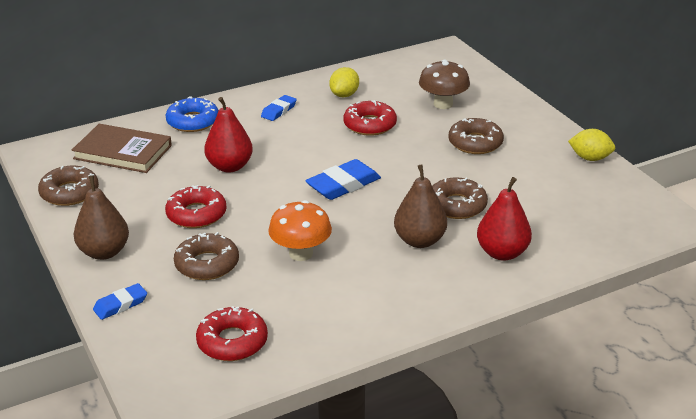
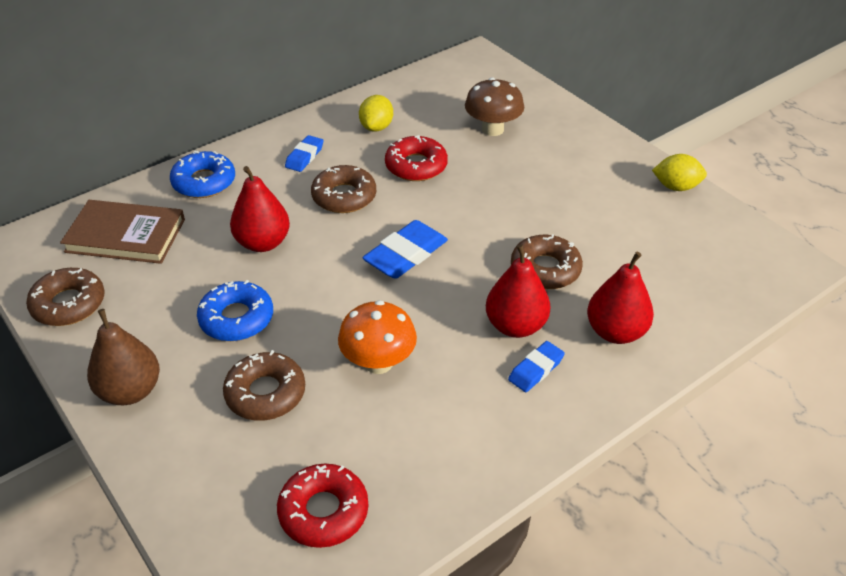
camera: 10 degrees left, 10 degrees up
blue eraser [93,283,147,320] -> blue eraser moved to [508,341,565,392]
red donut [165,185,227,228] -> blue donut [197,280,273,341]
brown pear [394,165,447,248] -> red pear [486,244,551,338]
brown donut [449,118,504,154] -> brown donut moved to [311,165,376,213]

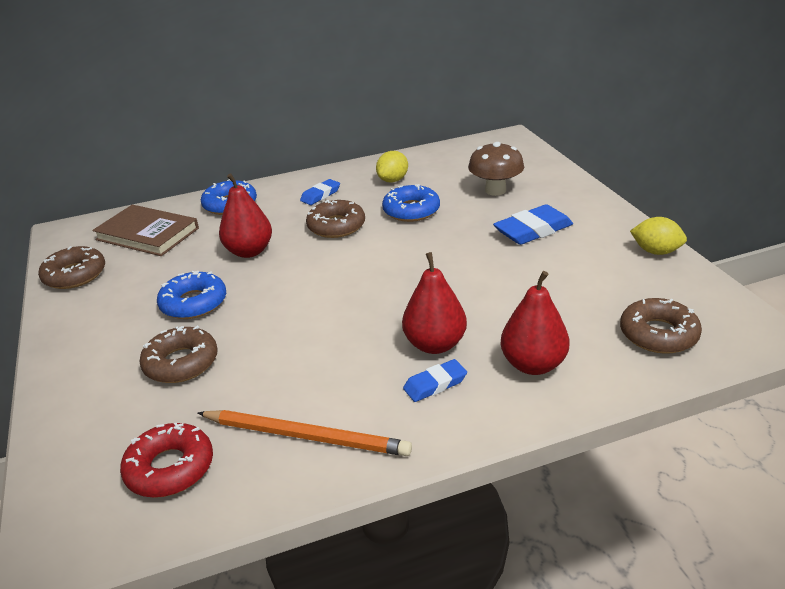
camera: 20 degrees right, 10 degrees down
brown pear [87,309,160,405] -> none
orange mushroom [338,300,417,374] -> none
blue eraser [362,220,448,279] -> blue eraser moved to [493,204,573,245]
red donut [385,135,448,181] -> blue donut [382,184,440,222]
brown donut [511,234,583,289] -> brown donut moved to [620,298,702,354]
none -> orange pencil [198,410,412,456]

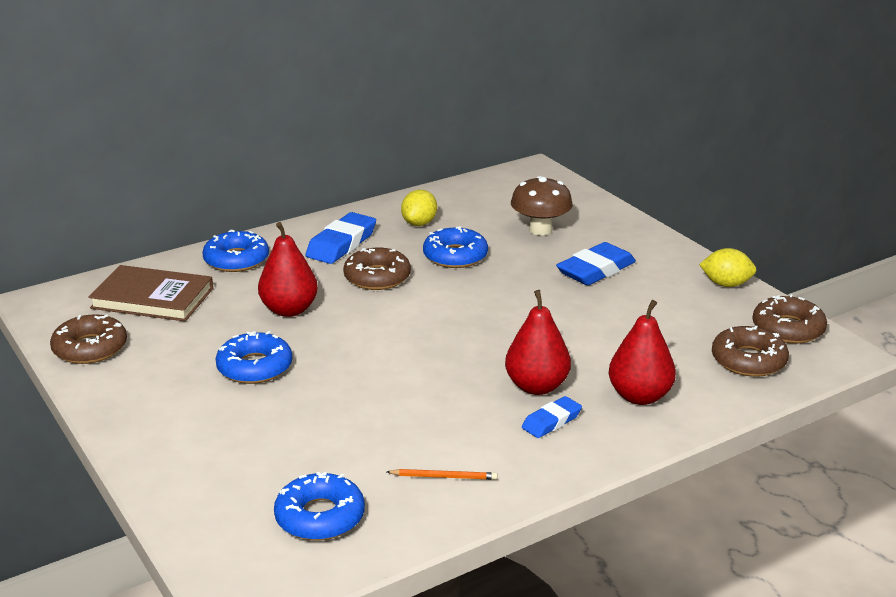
camera: 15 degrees left, 5 degrees down
red donut [120,423,213,498] -> blue donut [274,472,365,541]
brown donut [139,326,218,383] -> brown donut moved to [752,294,827,344]
orange pencil [198,410,412,456] -> orange pencil [387,469,497,480], size x0.49
blue eraser [300,179,340,205] -> blue eraser [305,212,376,264], size x1.67

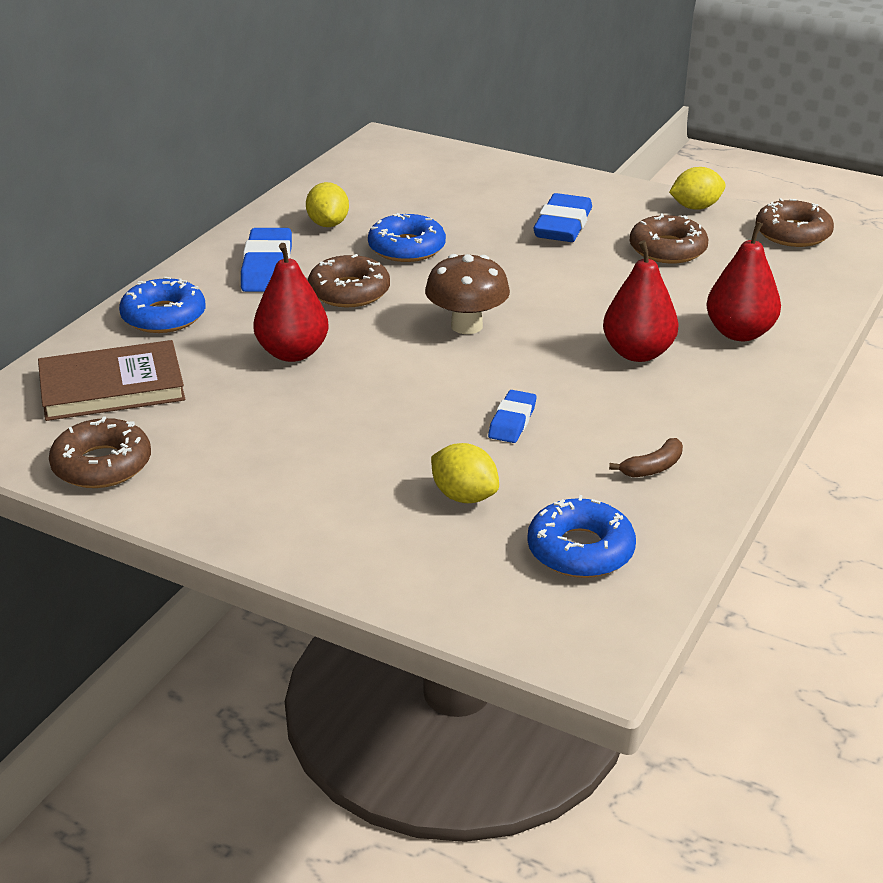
camera: 30 degrees left, 5 degrees up
blue donut [216,331,292,384] -> none
orange pencil [387,469,497,480] -> brown banana [609,438,683,478]
brown mushroom [511,176,573,236] -> brown mushroom moved to [425,254,510,334]
blue eraser [522,396,582,438] -> blue eraser moved to [488,390,536,443]
brown donut [712,326,789,377] -> brown donut moved to [630,213,708,264]
none -> yellow lemon [431,443,499,503]

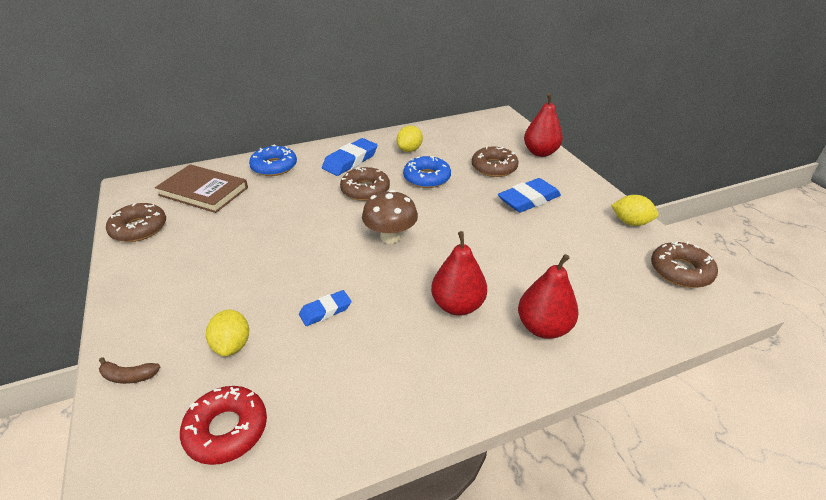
camera: 40 degrees right, 5 degrees up
red pear [253,243,329,362] -> red pear moved to [524,93,563,157]
blue donut [527,495,636,578] -> red donut [180,386,267,465]
brown banana [609,438,683,478] -> brown banana moved to [99,357,160,384]
brown donut [630,213,708,264] -> brown donut moved to [472,147,519,177]

